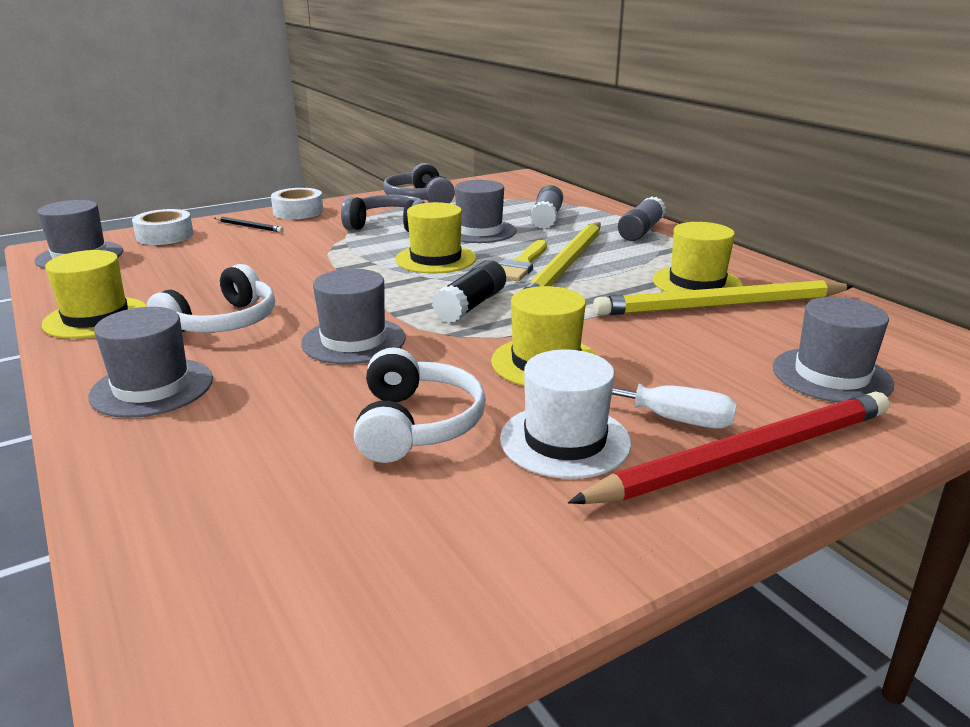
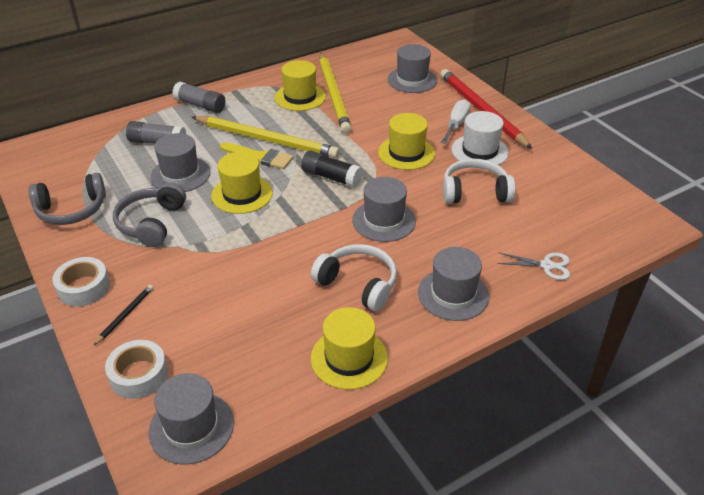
camera: 90 degrees left, 15 degrees up
none -> white scissors [497,252,570,280]

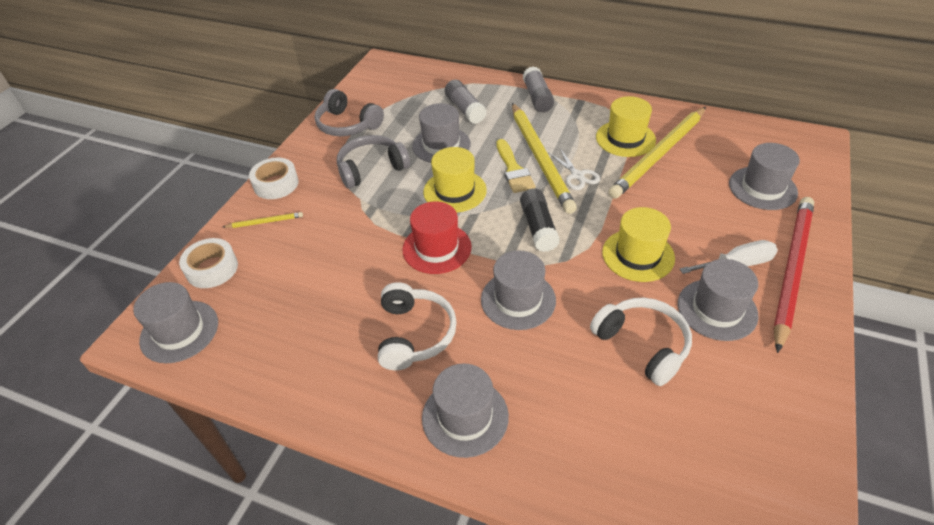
camera: 55 degrees right, 5 degrees up
black pencil [93,285,153,346] -> yellow pencil [223,212,303,228]
yellow hat [311,307,388,390] -> none
white hat [452,111,509,165] -> grey hat [678,259,759,341]
white scissors [497,252,570,280] -> white scissors moved to [548,149,600,190]
none -> red hat [402,201,472,274]

